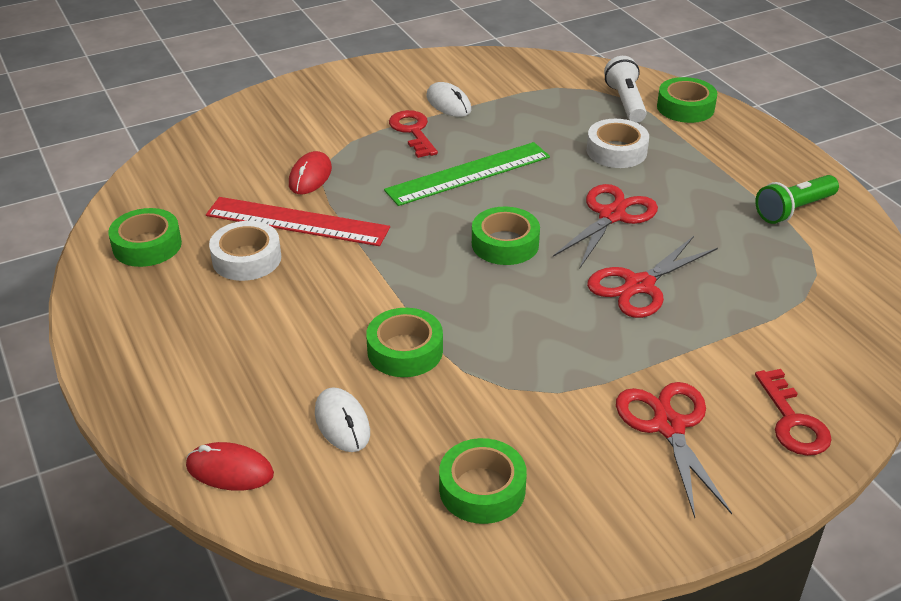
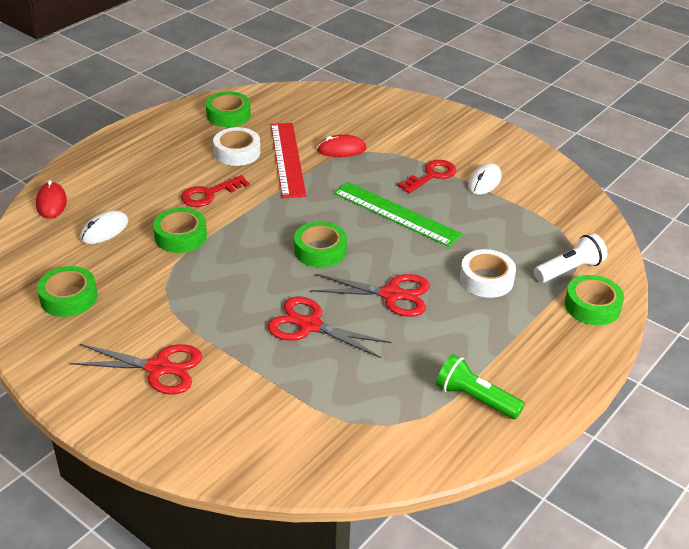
camera: 65 degrees right, 0 degrees up
red scissors [616,382,732,518] -> red scissors turned 45 degrees clockwise [70,344,202,395]
red key [755,369,832,456] -> red key moved to [181,175,250,207]

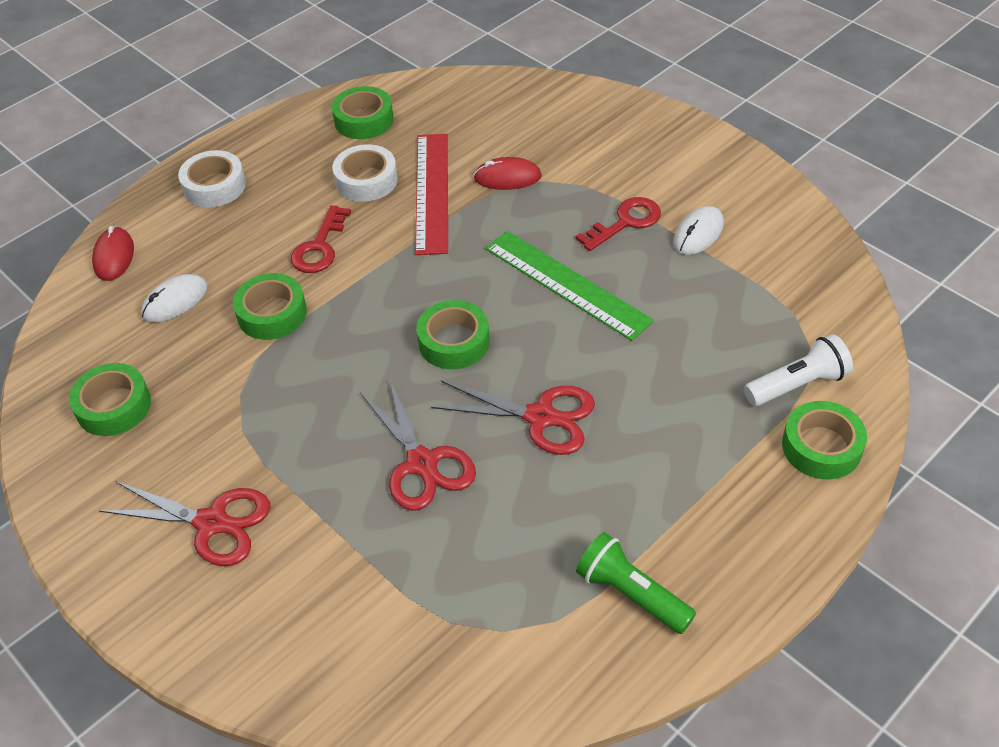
camera: 10 degrees right, 10 degrees up
red key [181,175,250,207] -> red key turned 45 degrees counterclockwise [291,205,351,273]
red scissors [268,296,392,358] -> red scissors turned 150 degrees counterclockwise [360,378,476,511]
white tape [460,249,516,298] -> white tape moved to [178,150,246,208]

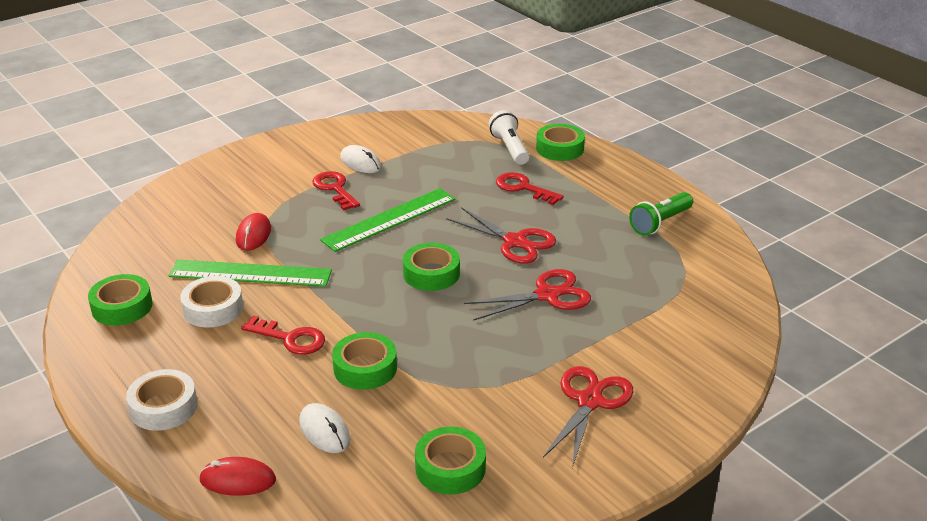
camera: 85 degrees left, 15 degrees down
red ruler [415,134,448,255] -> green ruler [169,260,332,287]
red scissors [431,381,595,455] -> red scissors turned 105 degrees clockwise [446,207,556,264]
none -> red key [496,172,564,205]

